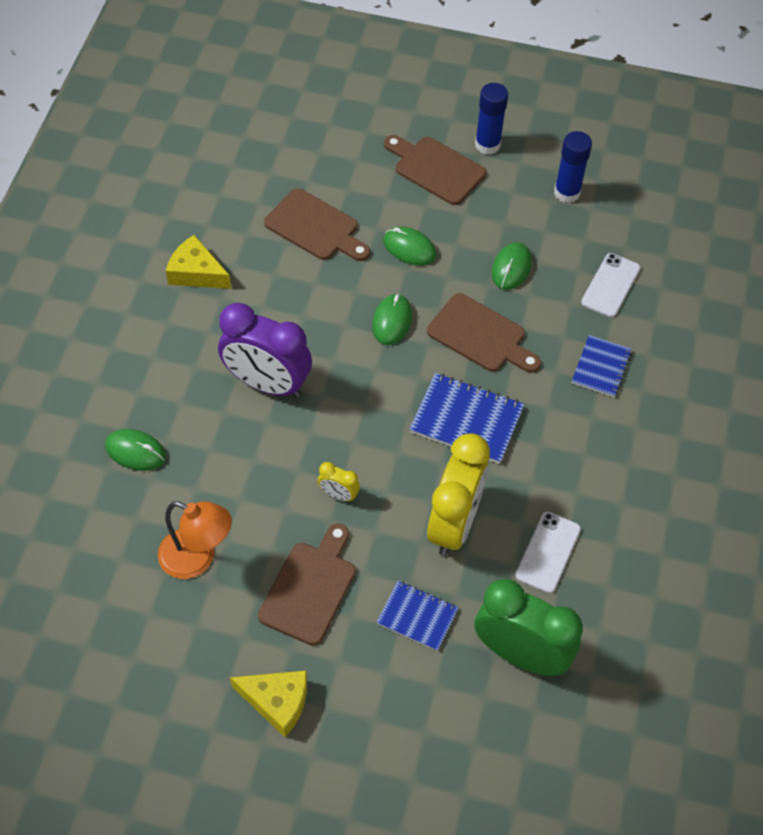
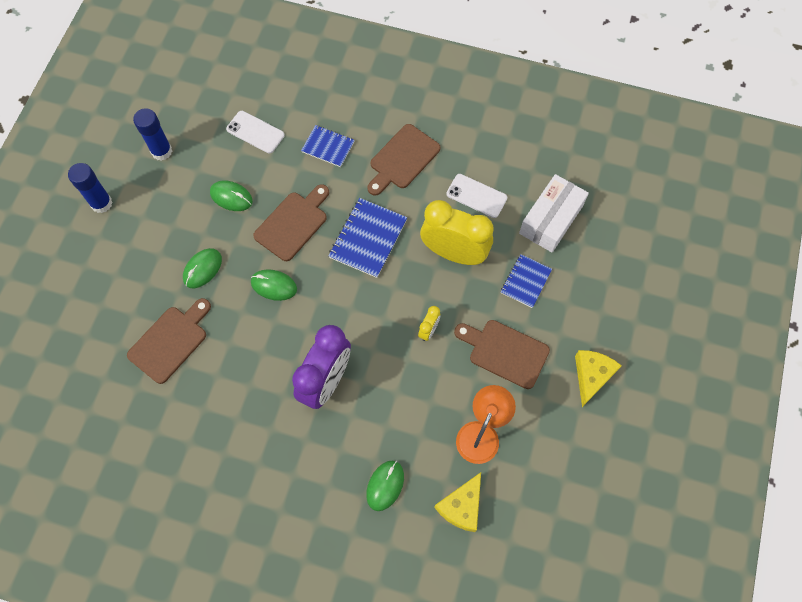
camera: 85 degrees left, 10 degrees up
yellow cheese [166,235,231,289] -> yellow cheese moved to [434,472,481,532]
brown cutting board [384,135,486,205] -> brown cutting board moved to [367,124,441,196]
green clock [474,579,583,676] -> white box [519,174,589,252]

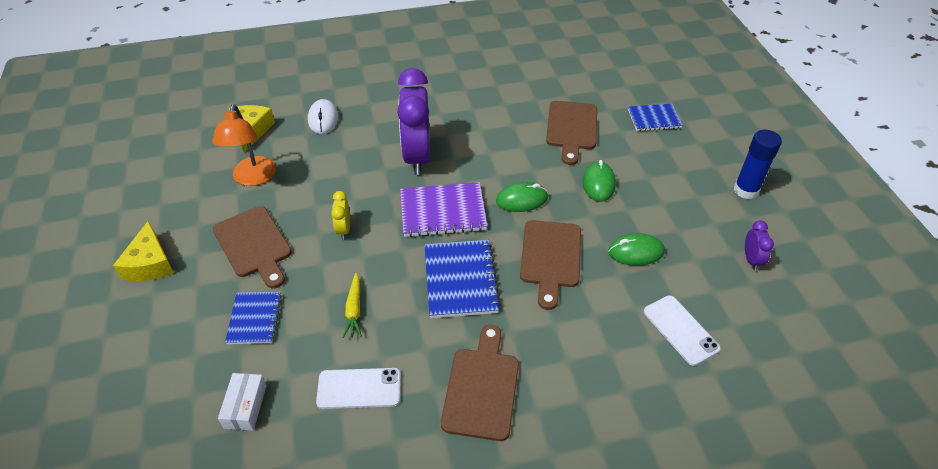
camera: 150 degrees right, 20 degrees down
blue glue stick [133,108,172,161] -> purple clock [745,220,774,271]
white phone [226,111,285,153] -> white phone turned 60 degrees clockwise [644,295,721,366]
blue notebook [301,125,355,167] -> blue notebook moved to [628,104,683,131]
green mouse [366,460,404,511] -> white mouse [308,99,338,134]
yellow clock [420,200,494,265] -> yellow carrot [343,273,362,338]
brown cutting board [454,320,550,389] -> brown cutting board turned 60 degrees clockwise [213,206,292,288]
white box [519,174,589,252] -> white box [218,373,267,431], size x0.55
none -> purple notebook [400,182,487,237]

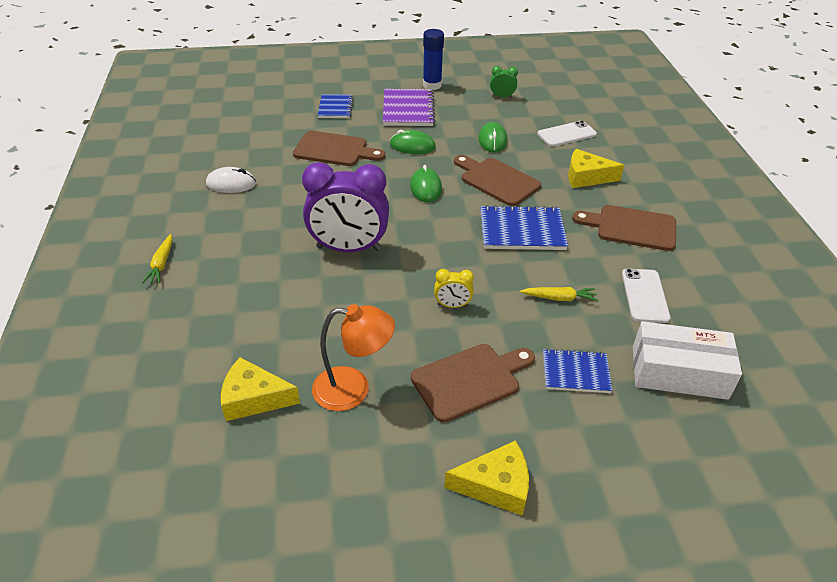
camera: 85 degrees left, 5 degrees down
white box [218,373,267,431] -> white box [633,321,742,400], size x1.83
white mouse [308,99,338,134] -> white mouse moved to [206,167,256,193]
purple notebook [400,182,487,237] -> purple notebook moved to [383,89,435,126]
brown cutting board [520,220,581,310] -> brown cutting board turned 150 degrees counterclockwise [454,155,541,206]
purple clock [745,220,774,271] -> green clock [490,66,518,98]
none -> yellow carrot [142,234,173,283]
none -> yellow cheese [568,149,624,188]

